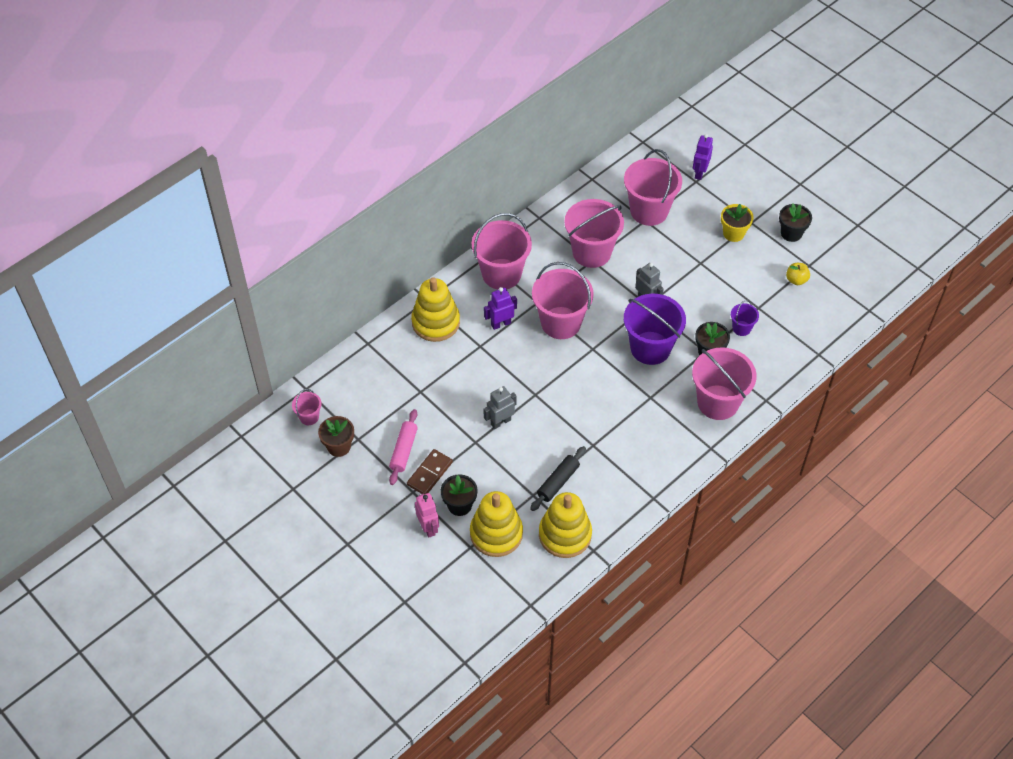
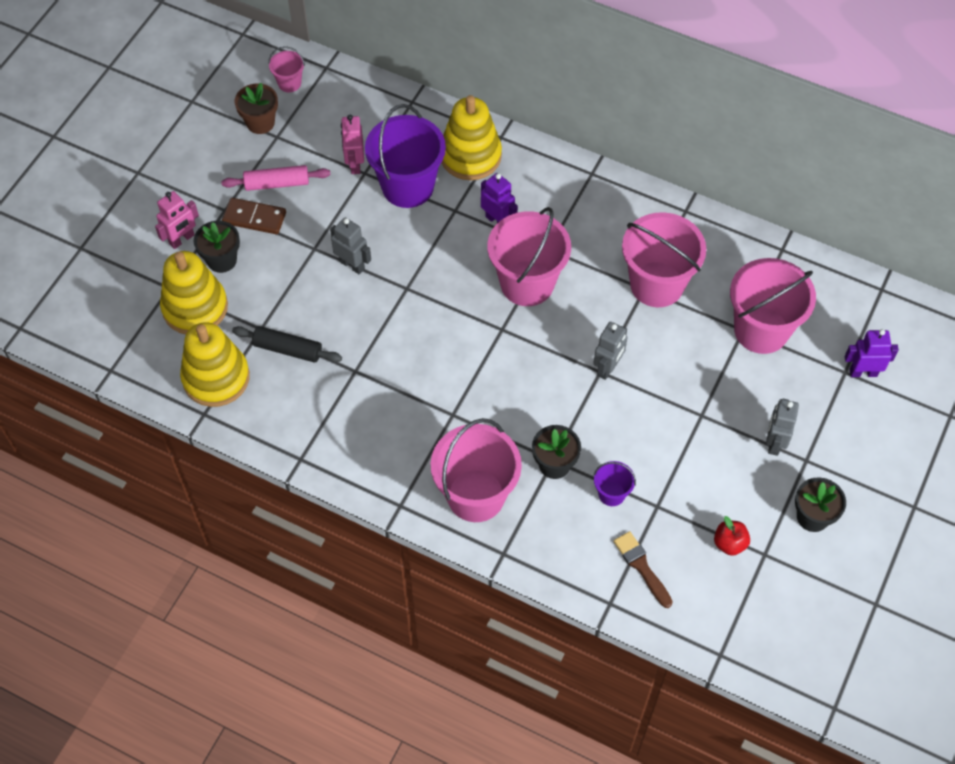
camera: 70 degrees right, 5 degrees up
pink bucket [472,213,532,290] -> none
purple bucket [624,294,686,365] -> purple bucket moved to [365,104,446,208]
yellow flower pot [721,204,754,242] -> grey robot [766,398,799,456]
yellow apple [786,263,810,285] -> red apple [714,516,750,556]
none -> pink robot [341,115,364,174]
none -> brown brush [613,531,673,608]

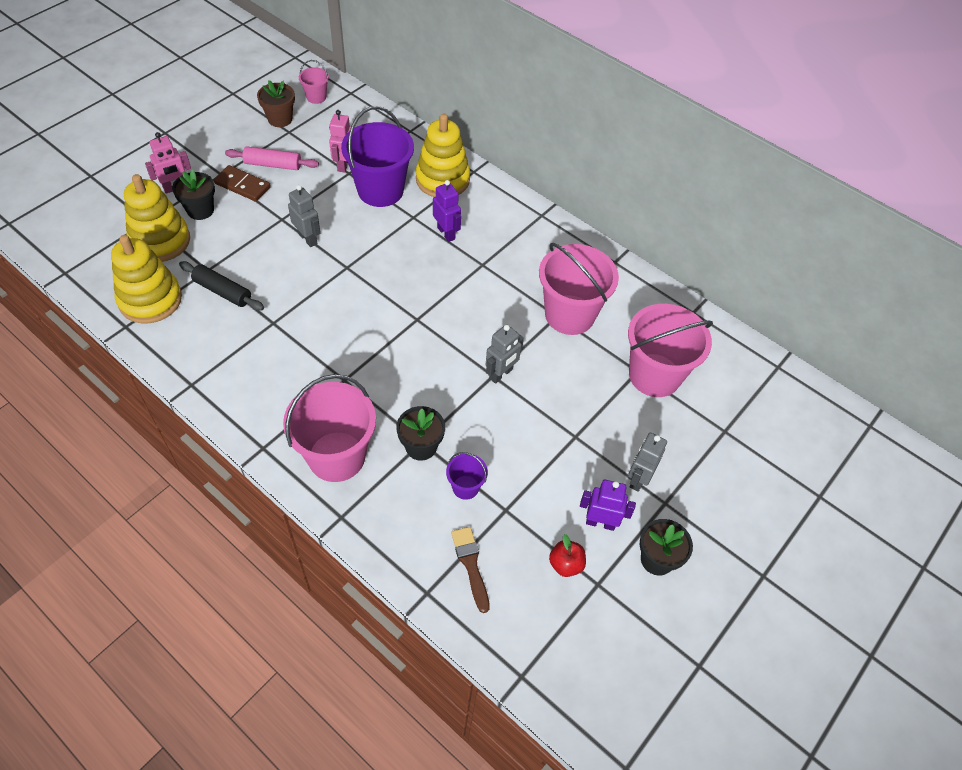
camera: 10 degrees right, 5 degrees down
pink bucket [487,207,571,306] -> none
purple robot [845,329,899,377] -> purple robot moved to [580,480,636,531]

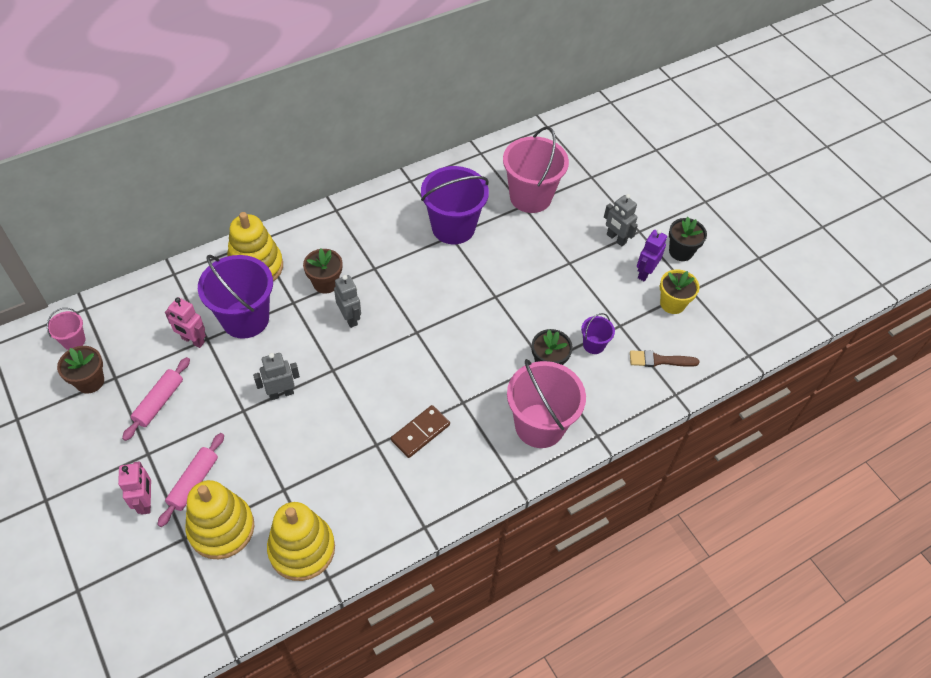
camera: 70 degrees left, 0 degrees up
black flower pot [172,170,215,220] -> pink rolling pin [158,433,224,527]
black rolling pin [179,261,264,311] -> none
brown domino [214,165,271,202] -> brown domino moved to [391,405,450,458]
purple robot [433,180,461,242] -> brown flower pot [303,249,342,294]
grey robot [486,324,524,384] -> grey robot moved to [334,275,361,328]
pink bucket [539,243,619,335] -> purple bucket [421,166,489,244]
red apple [549,534,586,577] -> yellow flower pot [660,269,700,314]

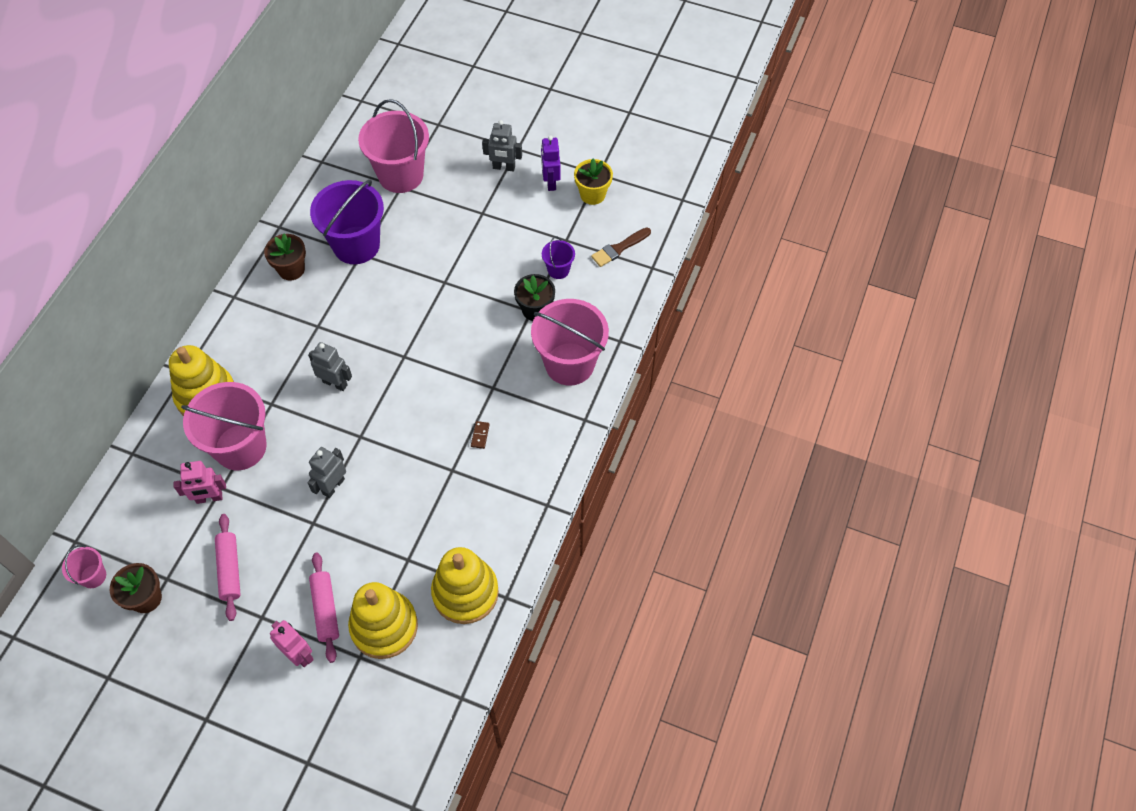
camera: 35 degrees left, 5 degrees up
purple bucket [198,255,273,339] -> pink bucket [181,382,267,470]
brown flower pot [303,249,342,294] -> brown flower pot moved to [264,233,306,280]
brown domino [391,405,450,458] -> brown domino [471,421,490,449], size x0.50
black flower pot [669,217,707,261] -> none

